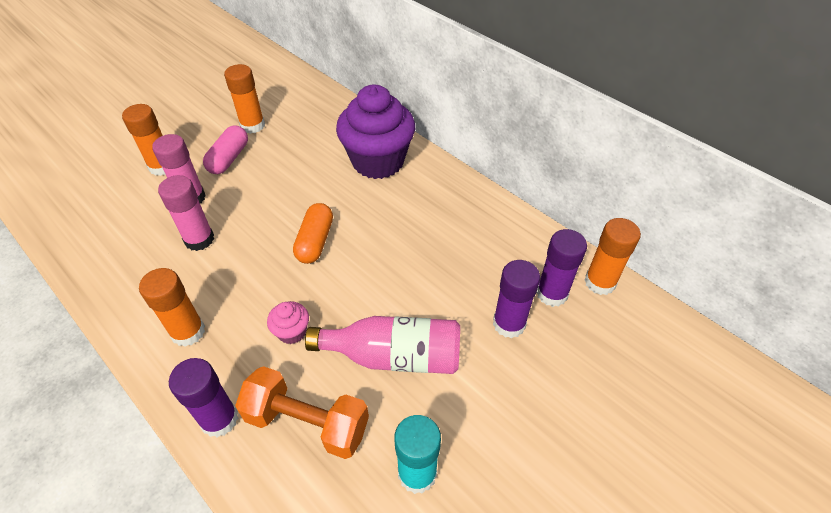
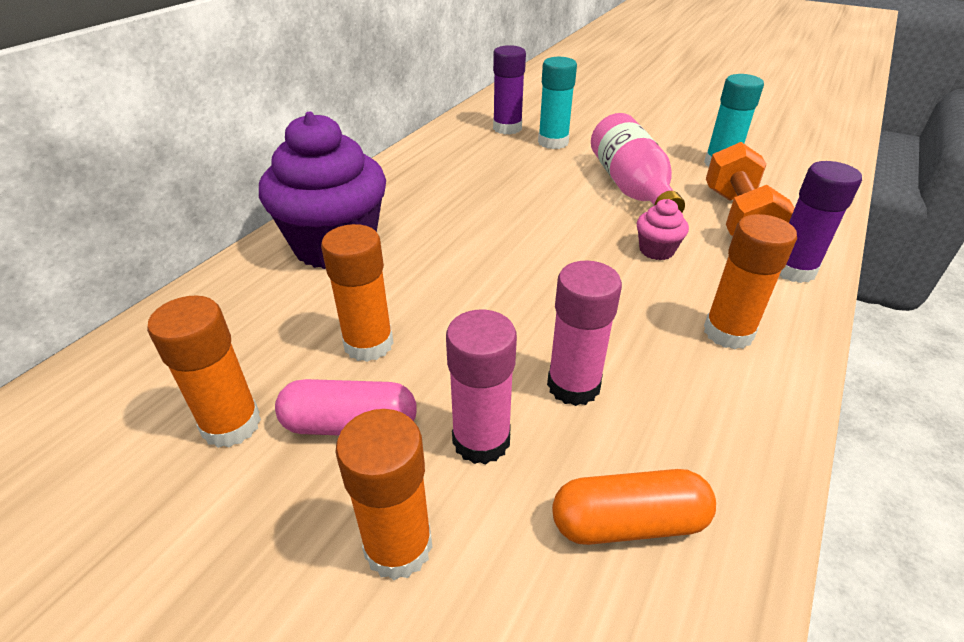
camera: 105 degrees left, 10 degrees down
orange capsule [293,203,333,264] -> orange capsule moved to [552,469,716,545]
purple glue stick [493,260,540,338] -> turquoise glue stick [538,57,577,149]
orange glue stick [584,218,641,295] -> orange glue stick moved to [321,224,394,362]

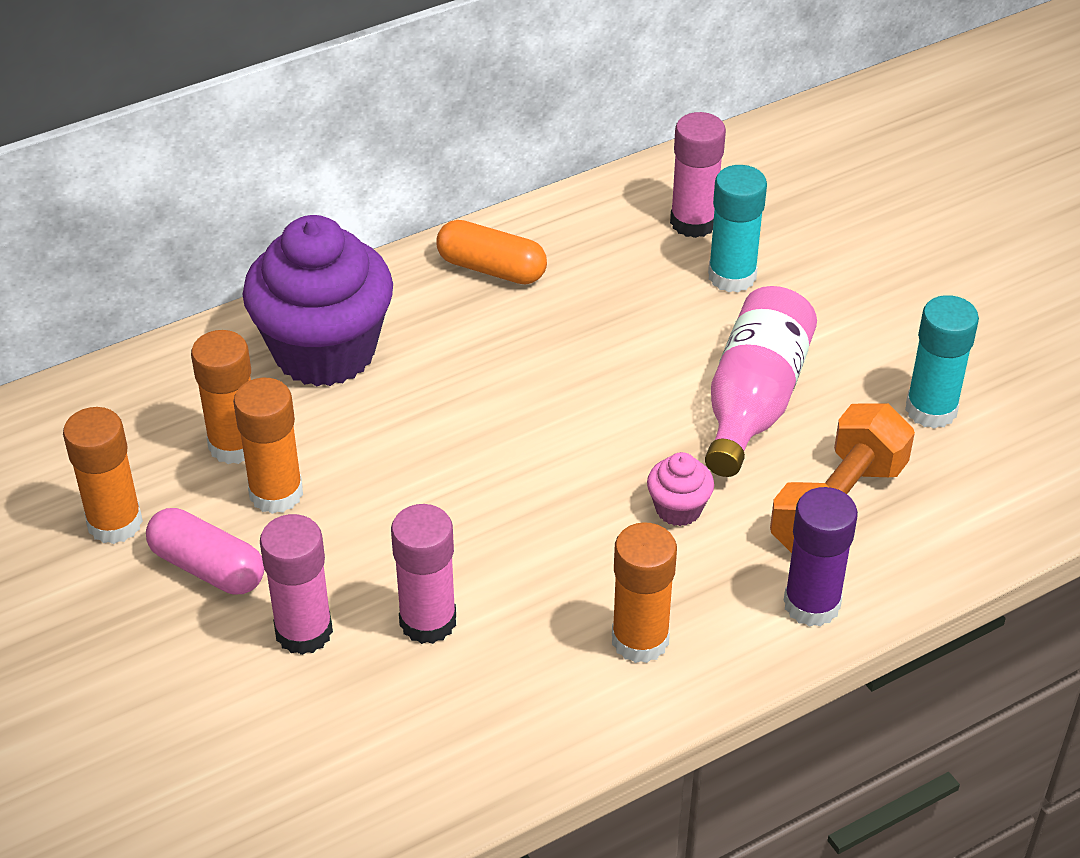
camera: 30 degrees right, 5 degrees up
orange glue stick [335,409,433,580] -> orange glue stick moved to [191,330,251,464]
purple glue stick [493,45,526,135] -> pink glue stick [670,112,726,238]
orange capsule [552,469,716,545] -> orange capsule moved to [436,220,547,285]

